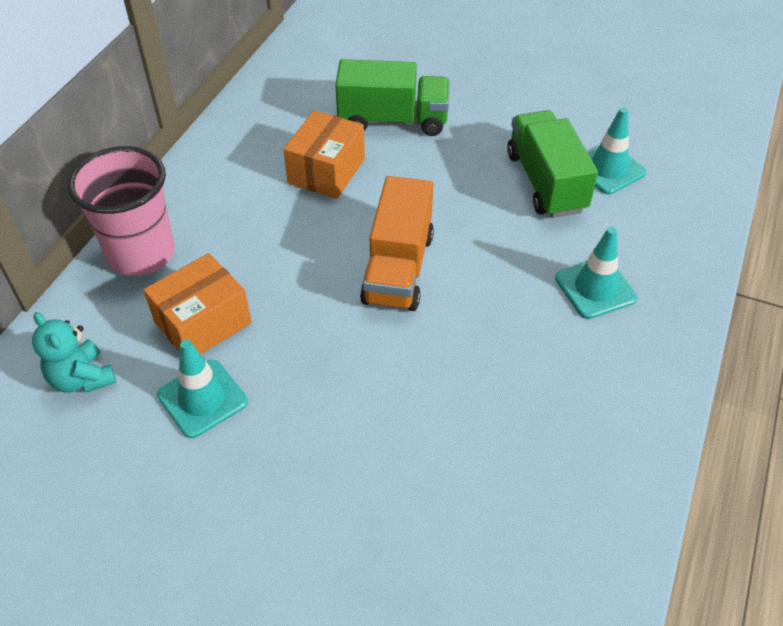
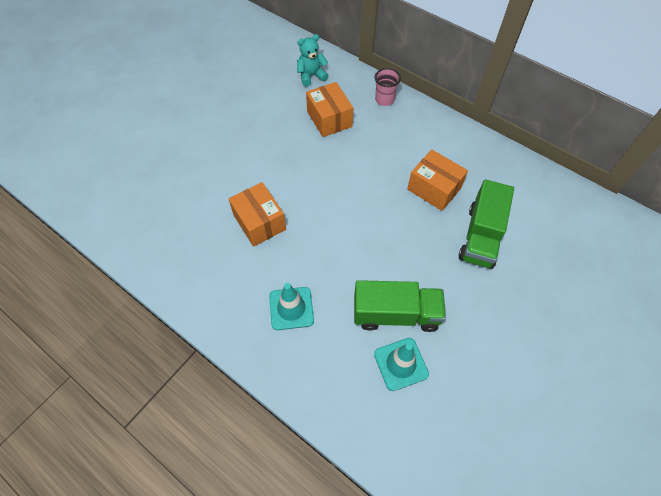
camera: 105 degrees right, 10 degrees up
pink cup [68,146,175,276] -> pink cup [375,68,401,106], size x0.53
turquoise traffic cone [157,340,248,438] -> none
orange truck [360,176,434,311] -> none
none -> orange box [229,182,286,247]

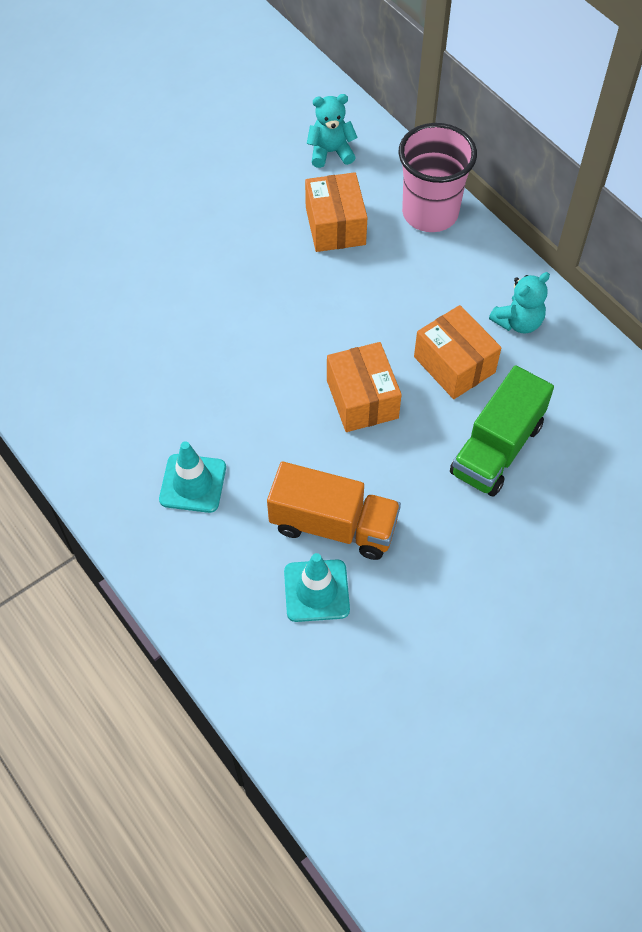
camera: 15 degrees right, 0 degrees up
orange box [229,182,286,247] -> orange box moved to [327,342,402,432]
green truck [354,280,446,332] -> orange truck [267,462,401,560]
pink cup [375,68,401,106] -> pink cup [398,123,477,232], size x1.87
none -> turquoise teddy bear [489,272,550,334]

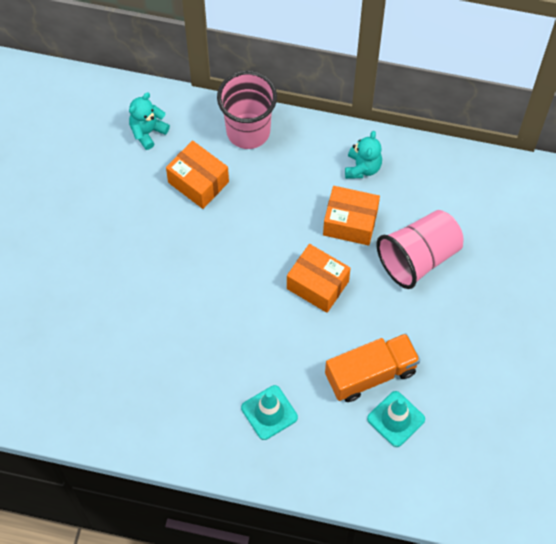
camera: 40 degrees left, 5 degrees up
green truck [450,365,554,497] -> pink cup [376,210,464,289]

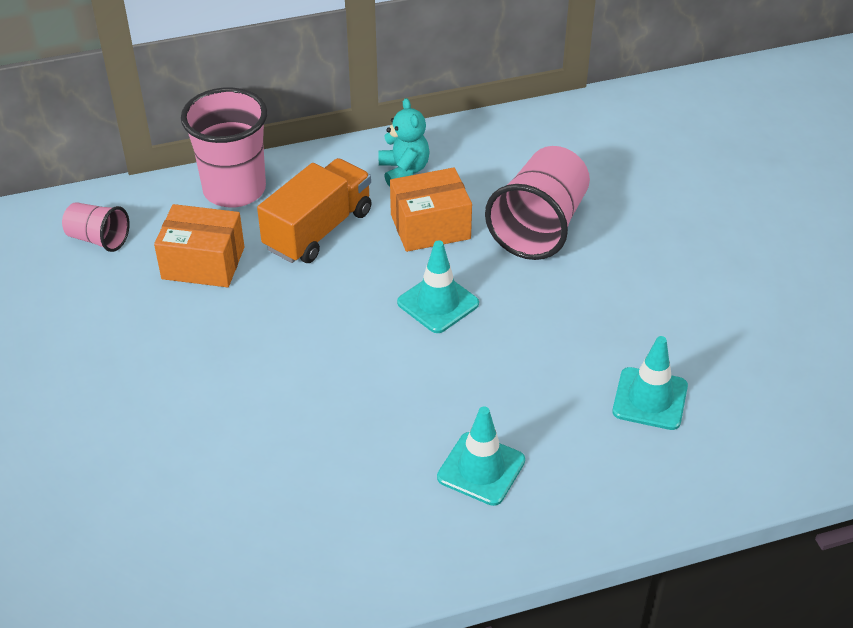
camera: 30 degrees left, 20 degrees down
turquoise teddy bear [129,92,170,150] -> pink cup [62,202,130,252]
orange box [287,244,351,313] -> turquoise traffic cone [397,240,479,333]
orange truck [325,333,420,402] -> orange truck moved to [257,158,372,263]

